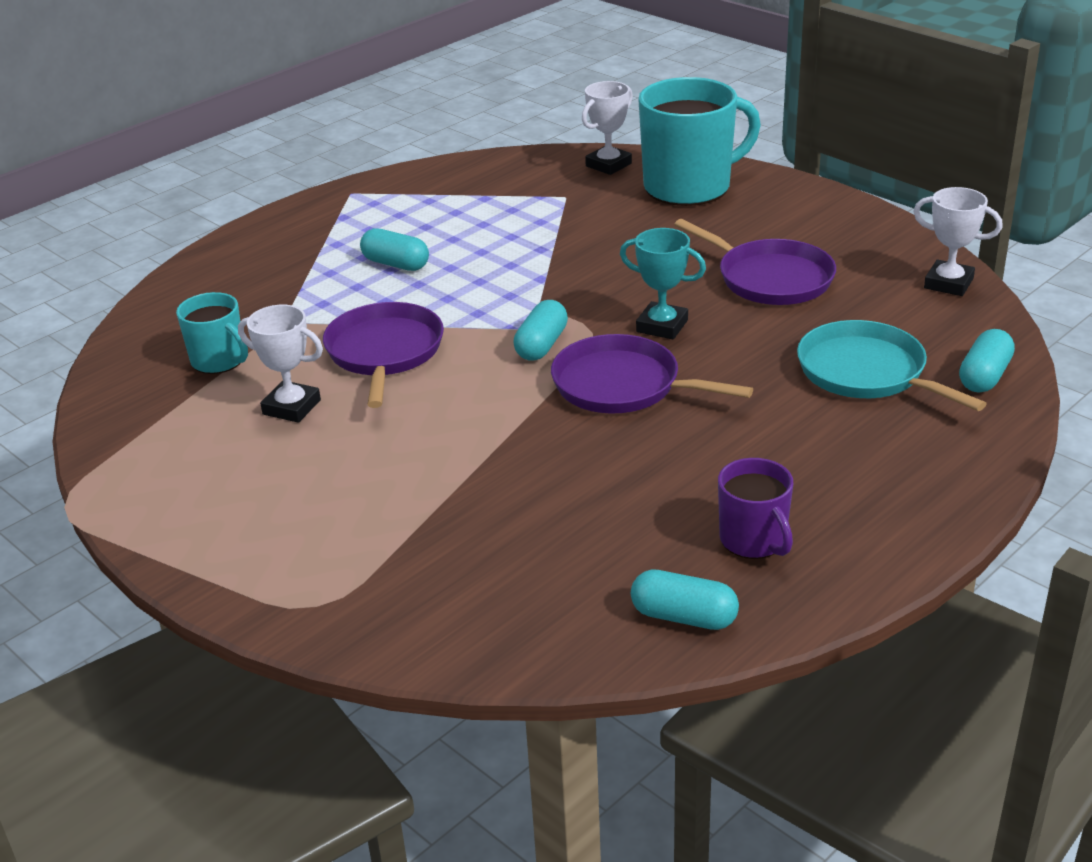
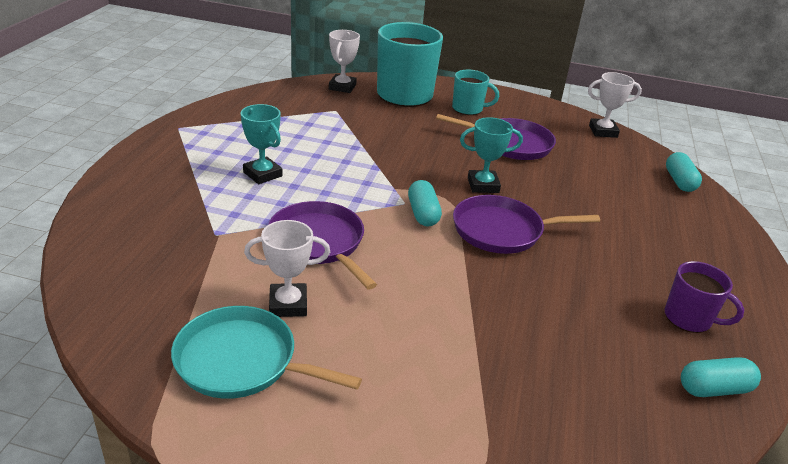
camera: 35 degrees left, 0 degrees up
turquoise mug [176,292,248,374] -> turquoise mug moved to [452,70,499,115]
turquoise capsule [360,228,429,271] -> turquoise trophy [241,104,283,184]
turquoise pan [797,320,987,411] -> turquoise pan moved to [171,306,362,399]

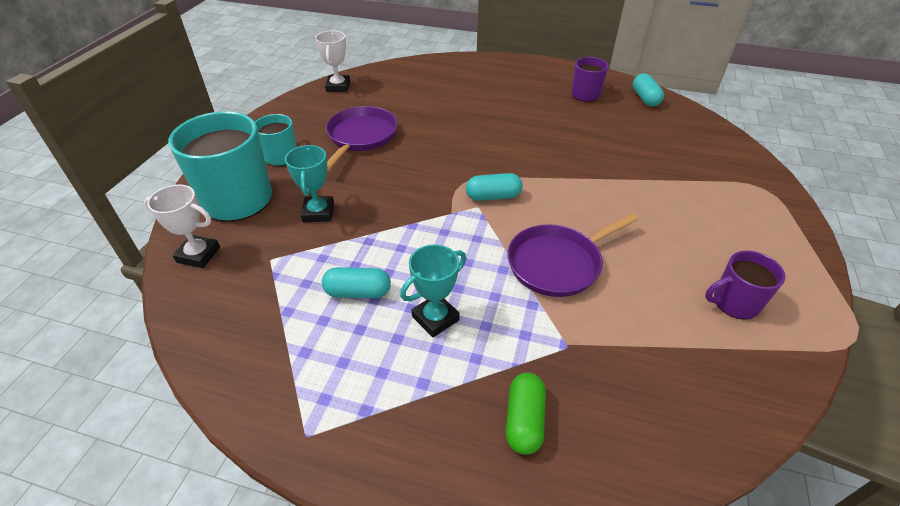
camera: 85 degrees left, 10 degrees up
turquoise pan [171,306,362,399] -> purple mug [705,250,786,320]
white trophy [244,220,330,317] -> none
purple pan [453,195,600,254] -> none
turquoise trophy [460,117,523,193] -> turquoise trophy moved to [285,145,334,222]
turquoise capsule [666,152,702,192] -> turquoise capsule moved to [322,267,391,298]
none -> green capsule [506,373,546,455]

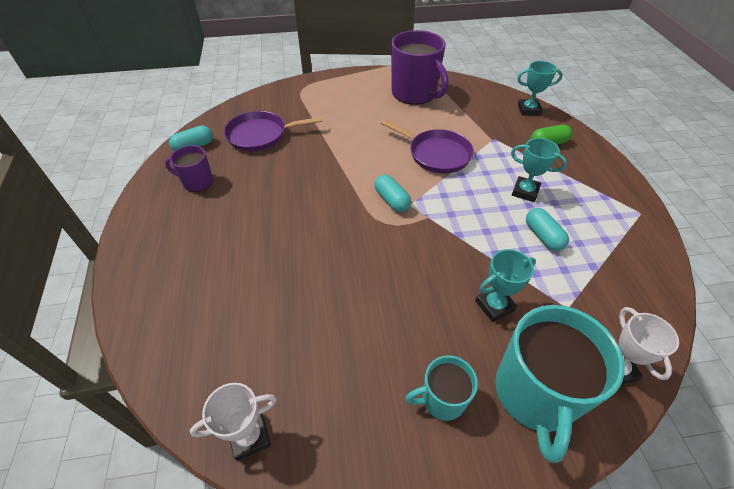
camera: 115 degrees left, 5 degrees up
purple pan [326,106,398,171] -> purple pan moved to [224,111,322,151]
purple mug [705,250,786,320] -> purple mug [391,30,449,105], size x1.88
none -> turquoise trophy [517,61,563,116]

